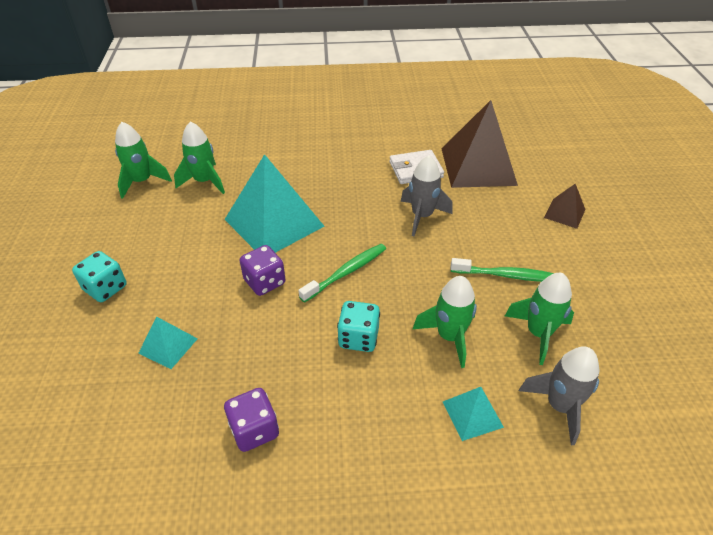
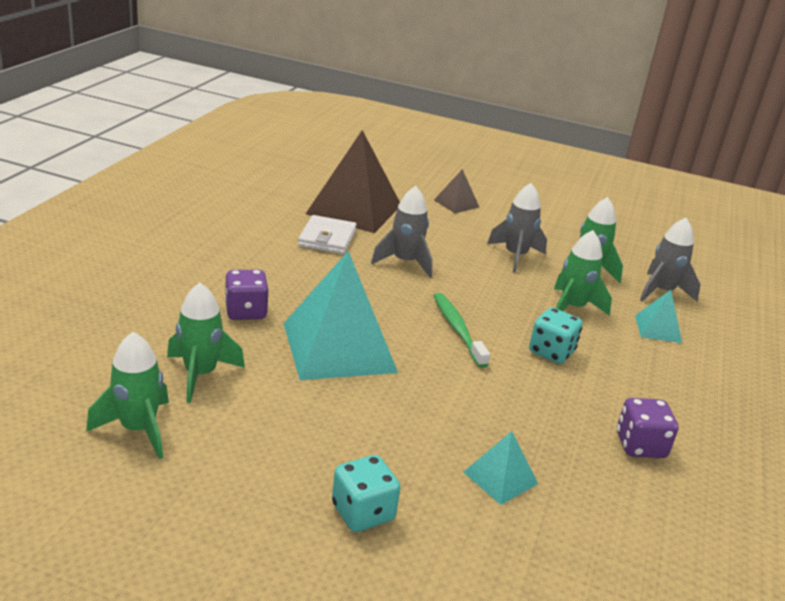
camera: 70 degrees left, 15 degrees down
purple dice [240,245,286,296] -> purple dice moved to [225,270,269,320]
green toothbrush [451,258,554,282] -> grey rocket [487,183,547,273]

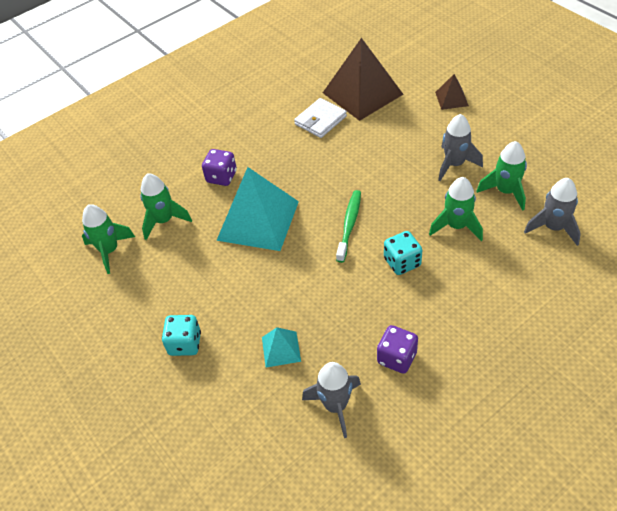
camera: 40 degrees right, 20 degrees up
grey rocket [371,186,433,278] -> grey rocket moved to [302,362,361,438]
turquoise pyramid [635,290,682,343] -> none

